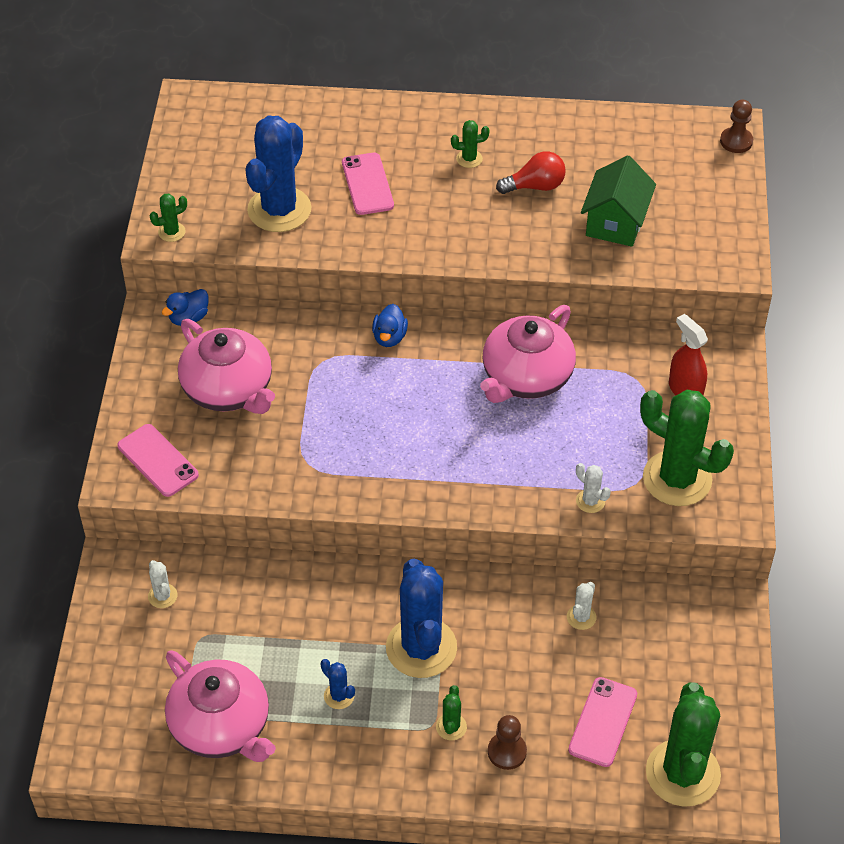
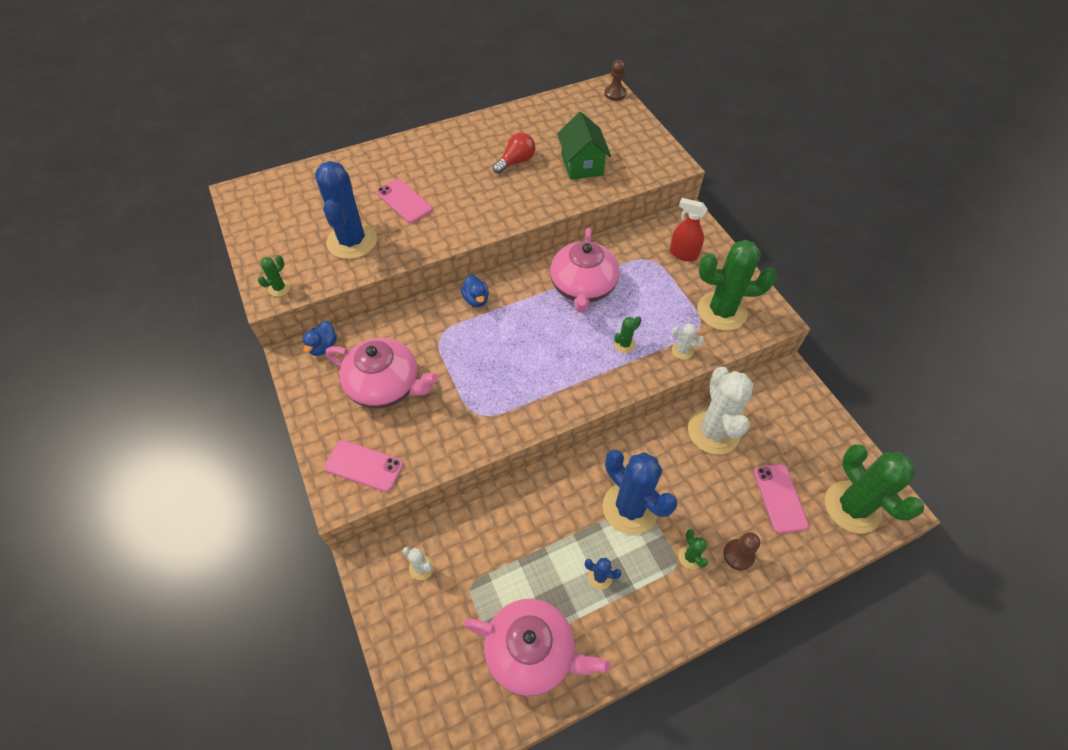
camera: 30 degrees left, 5 degrees up
green cactus [451,120,490,168] -> green cactus moved to [614,316,641,353]
white cactus [567,582,596,630] -> white cactus [688,367,753,455], size x2.37

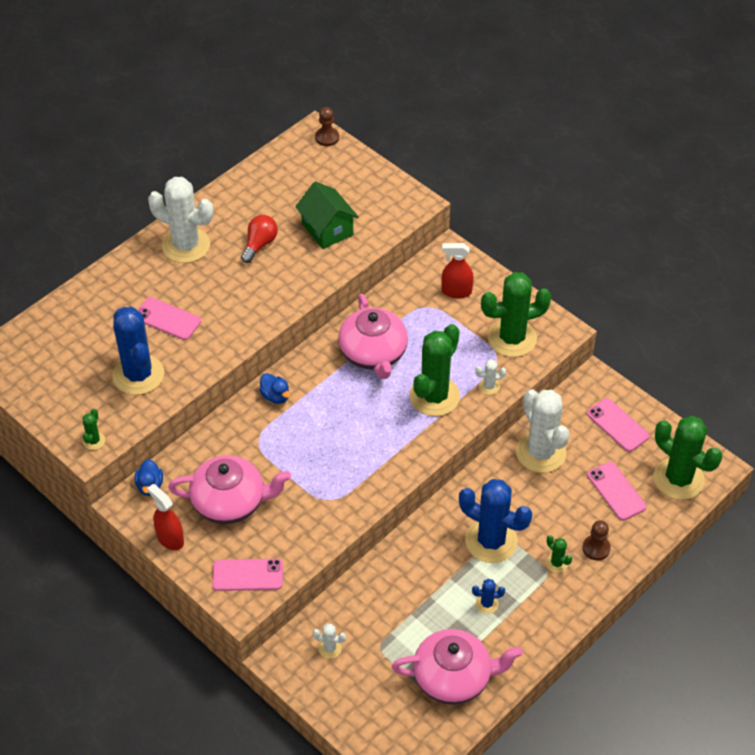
camera: 20 degrees left, 5 degrees down
green cactus [614,316,641,353] -> green cactus [409,324,460,416], size x2.37
none -> red spray bottle [147,484,184,550]
none -> white cactus [148,177,213,263]
none -> pink phone [587,398,650,452]

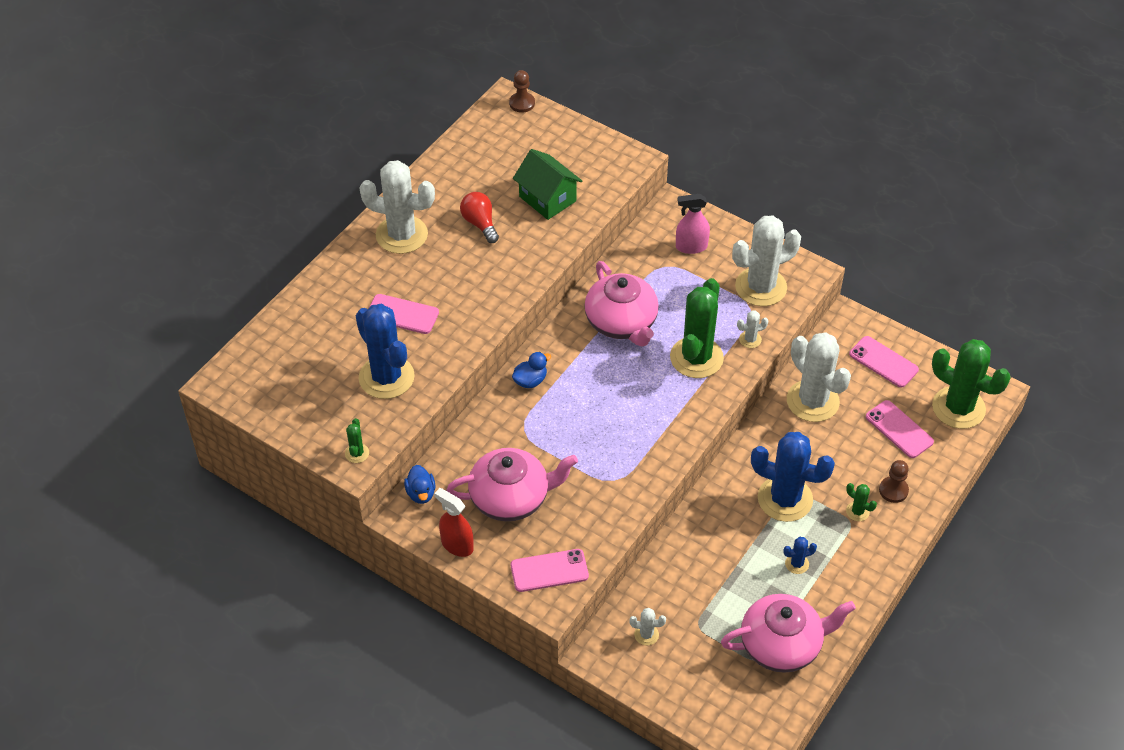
camera: 10 degrees left, 0 degrees up
red light bulb [241,215,278,263] -> red light bulb turned 45 degrees counterclockwise [460,192,499,243]
blue duck [259,373,291,404] -> blue duck turned 75 degrees counterclockwise [512,352,551,388]
red spray bottle [441,243,474,299] -> pink spray bottle [676,194,710,254]
green cactus [481,272,551,357] -> white cactus [732,215,801,306]

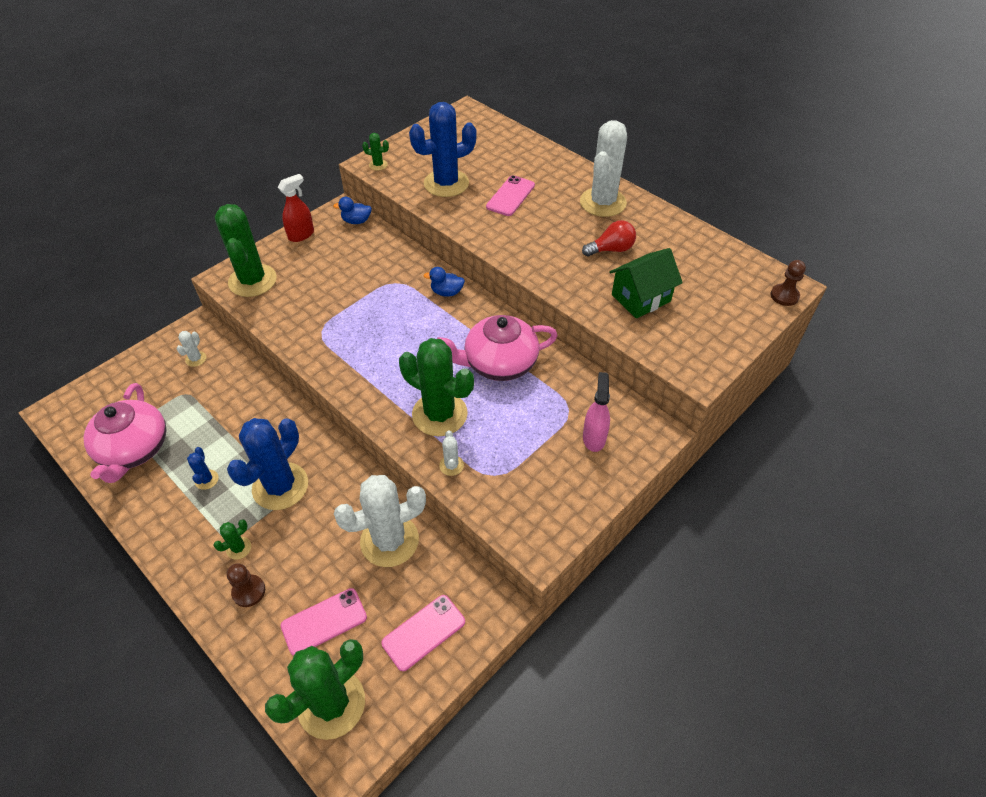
camera: 100 degrees right, 0 degrees up
pink teapot [447,448,578,521] -> none
pink phone [511,549,589,592] -> green cactus [215,204,277,297]
blue duck [512,352,551,388] -> blue duck turned 120 degrees clockwise [423,267,465,297]
white cactus [732,215,801,306] -> none

